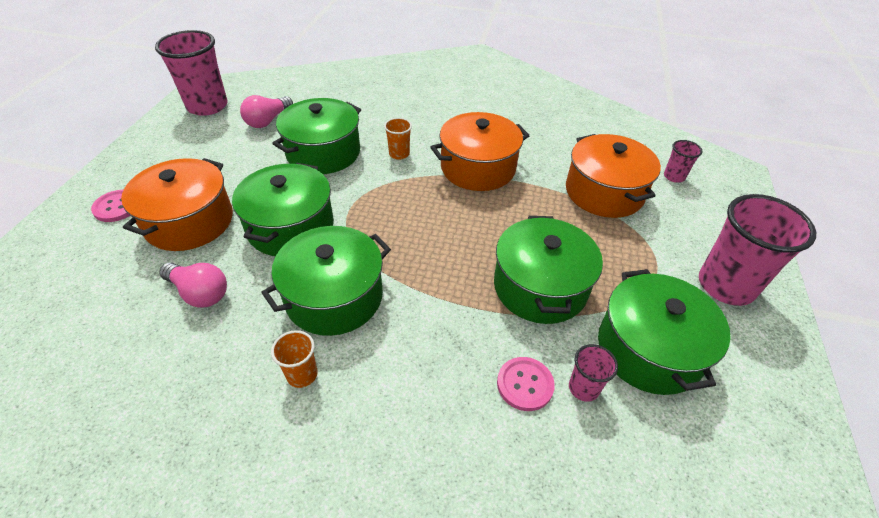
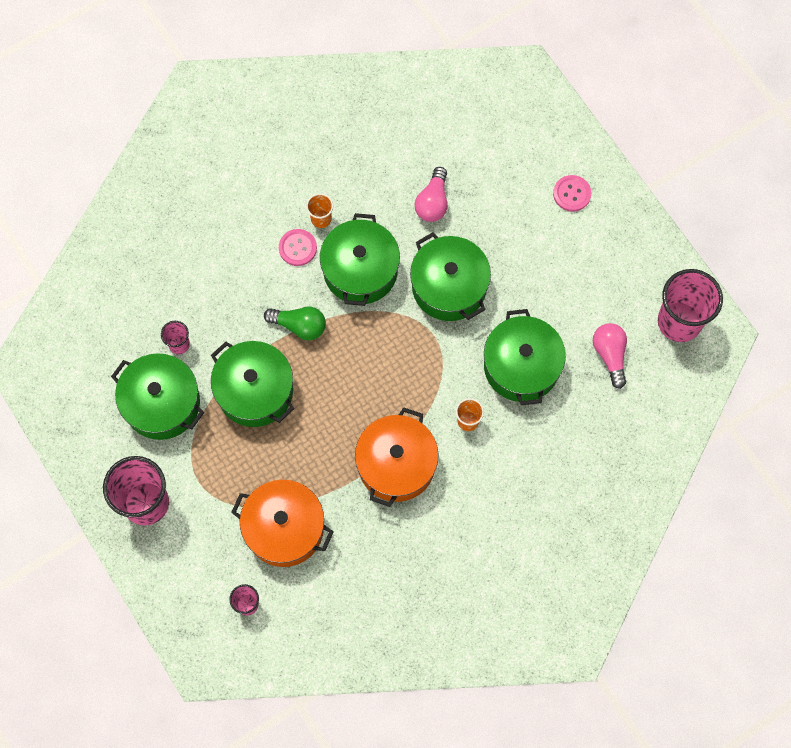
camera: 135 degrees right, 25 degrees up
orange pot [121,158,233,251] -> none
pink light bulb [159,262,227,308] -> pink light bulb turned 60 degrees counterclockwise [415,167,448,222]
pink button [497,357,555,411] -> pink button moved to [279,229,317,266]
none -> green light bulb [264,307,326,341]

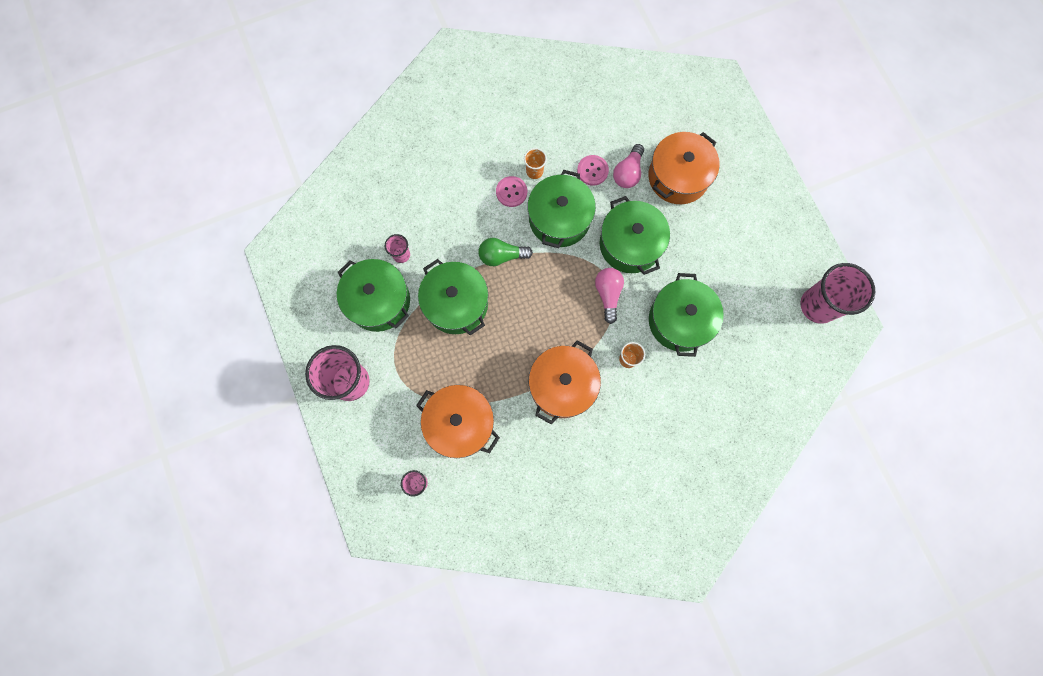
camera: 10 degrees right, 5 degrees up
green light bulb [264,307,326,341] -> green light bulb turned 150 degrees clockwise [479,238,533,266]
pink button [553,175,591,212] -> pink button moved to [577,155,609,186]
pink light bulb [593,323,627,389] -> pink light bulb moved to [595,268,624,324]
none -> orange pot [649,132,719,204]

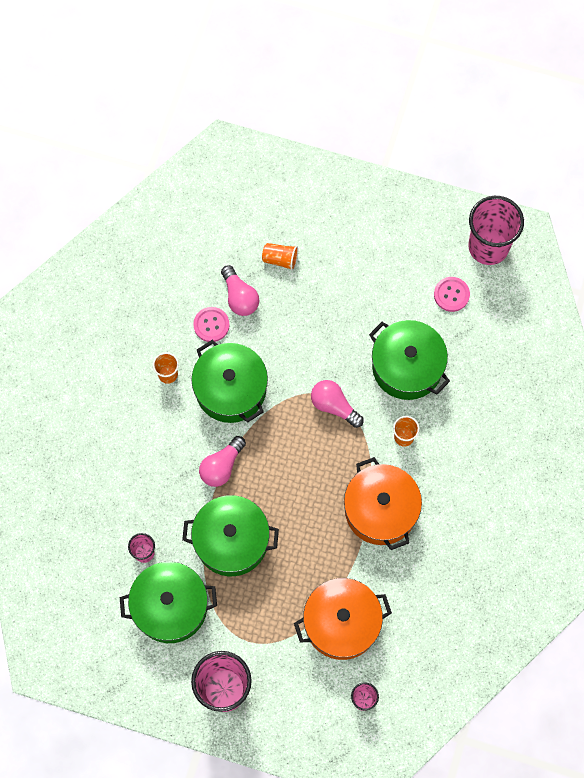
camera: 50 degrees left, 5 degrees down
green light bulb [479,238,533,266] -> pink light bulb [199,436,246,487]
pink button [496,176,527,207] -> pink button moved to [434,277,470,312]
green pot [600,196,670,275] -> none
orange pot [649,132,719,204] -> orange cup [262,243,298,271]

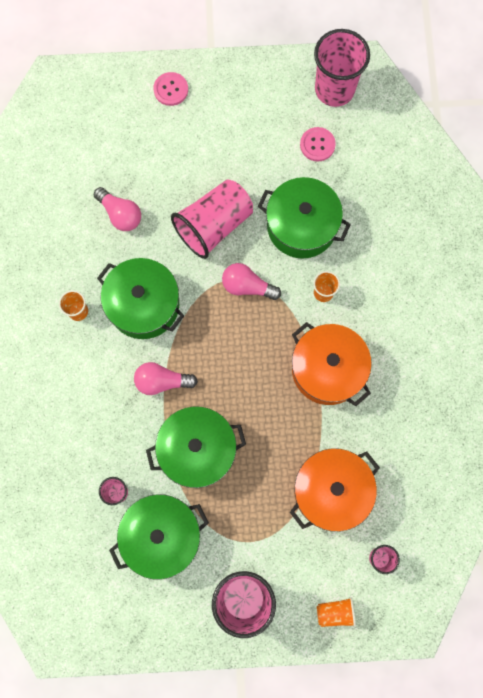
camera: 20 degrees left, 5 degrees up
pink button [193,307,230,342] -> pink button moved to [153,72,188,106]
pink light bulb [199,436,246,487] -> pink light bulb turned 75 degrees clockwise [134,362,198,395]
orange cup [262,243,298,271] -> orange cup moved to [317,597,356,627]
none -> pink cup [171,179,253,259]

